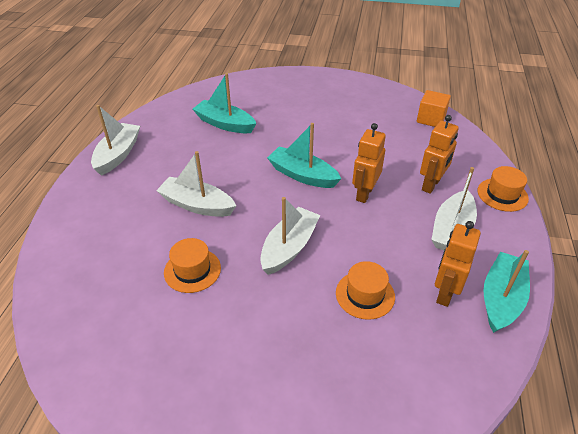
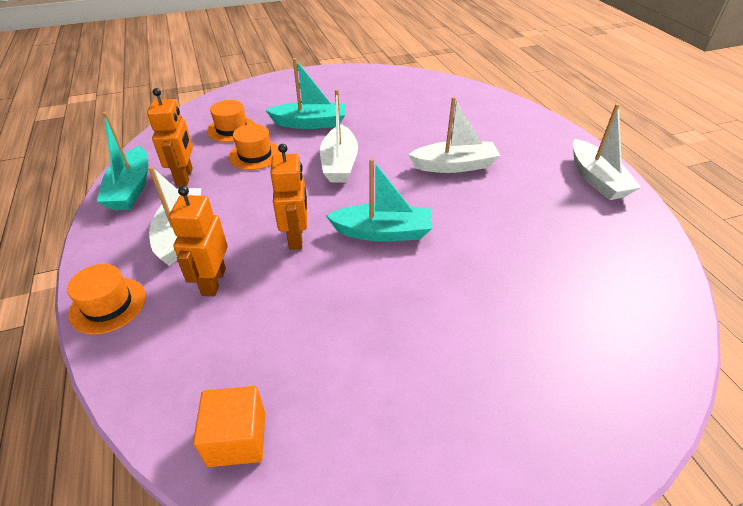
camera: 150 degrees right, 0 degrees up
orange hat [164,238,221,293] -> orange hat moved to [207,100,255,142]
turquoise boat [193,73,257,133] -> turquoise boat moved to [265,58,346,129]

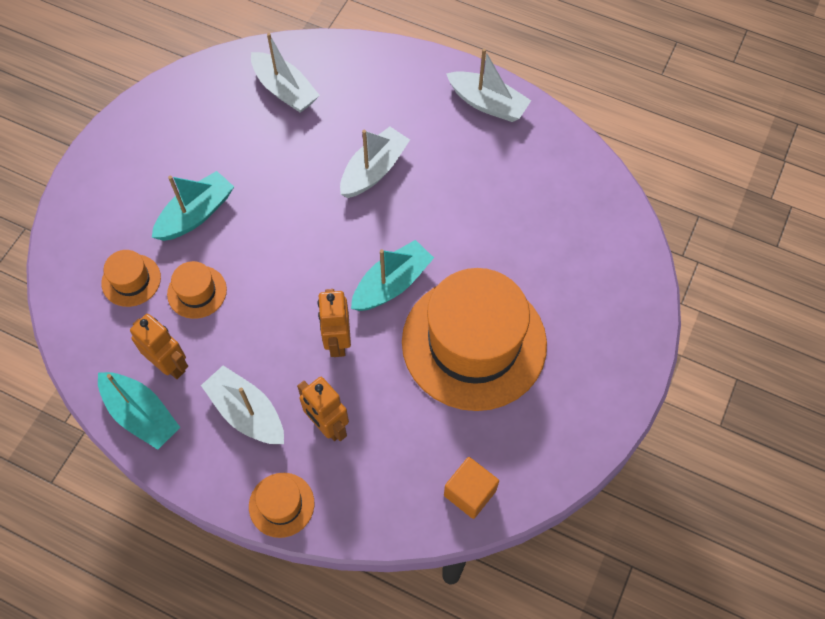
camera: 45 degrees left, 20 degrees up
orange robot [270,144,307,250] -> orange robot turned 135 degrees counterclockwise [317,289,351,357]
white boat [320,89,358,182] -> white boat moved to [251,33,320,113]
none -> orange hat [402,268,547,411]

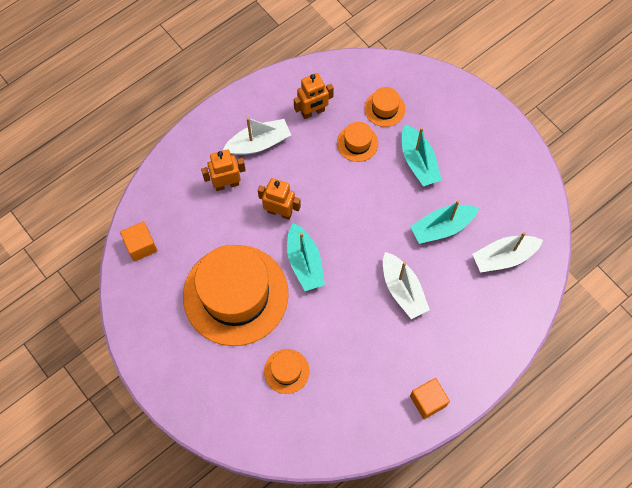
camera: 115 degrees right, 5 degrees up
turquoise boat [98,372,180,450] -> turquoise boat moved to [410,200,479,244]
orange hat [249,473,314,538] -> orange hat moved to [264,349,309,394]
white boat [446,49,531,122] -> orange cube [410,378,450,419]

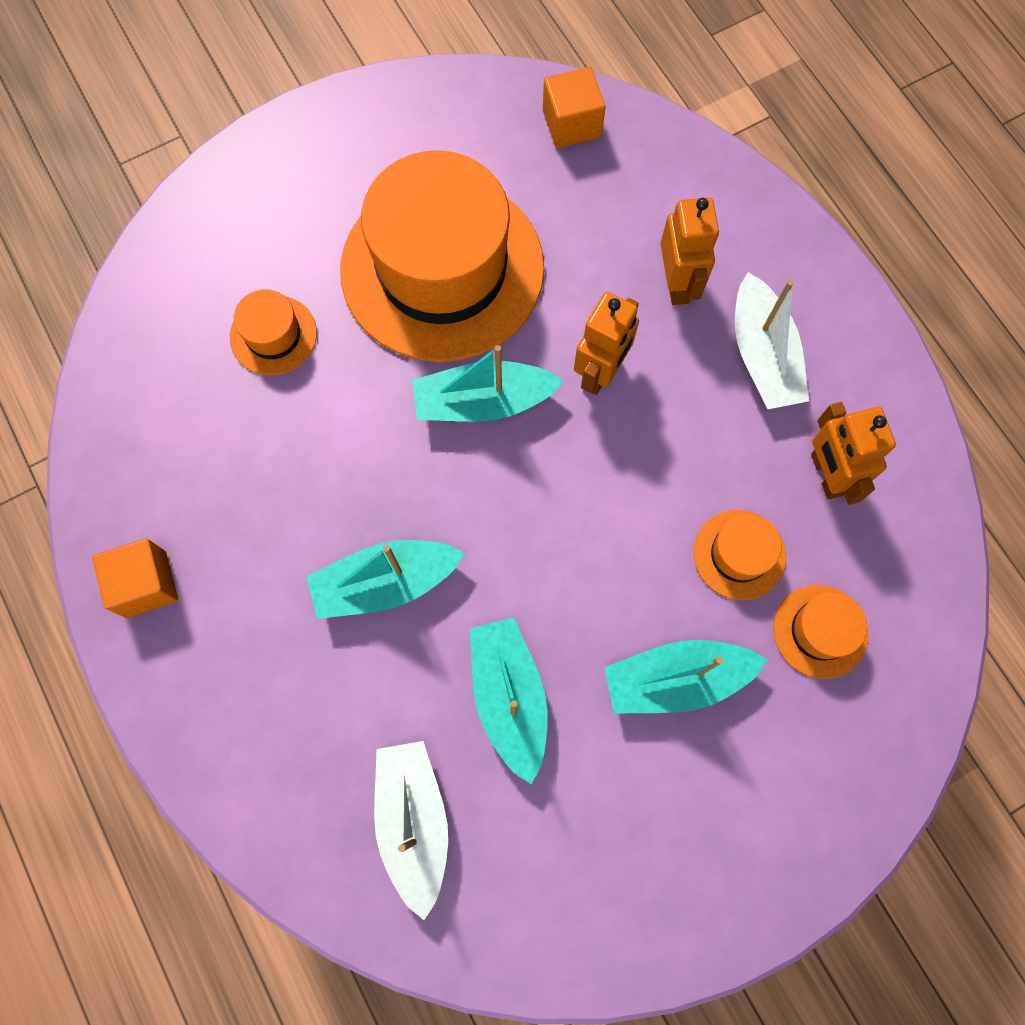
camera: 100 degrees right, 5 degrees up
white boat [383,252,430,319] -> turquoise boat [306,540,465,619]

